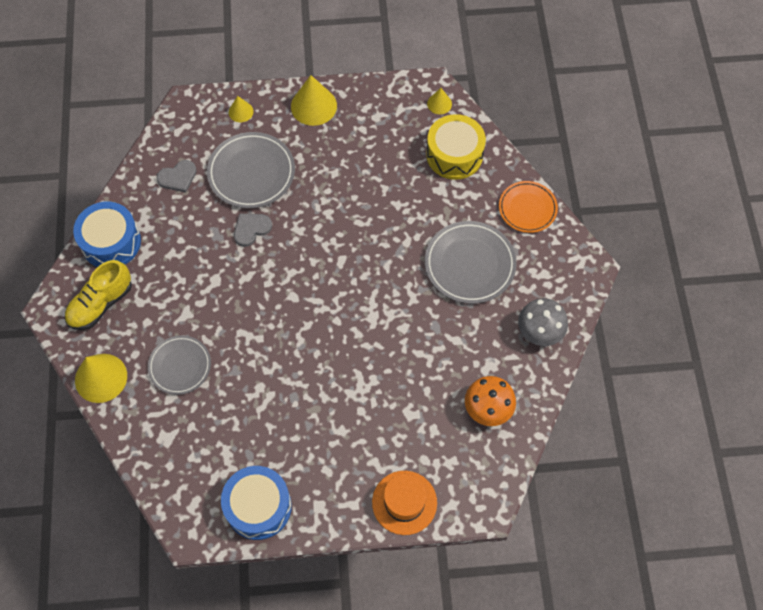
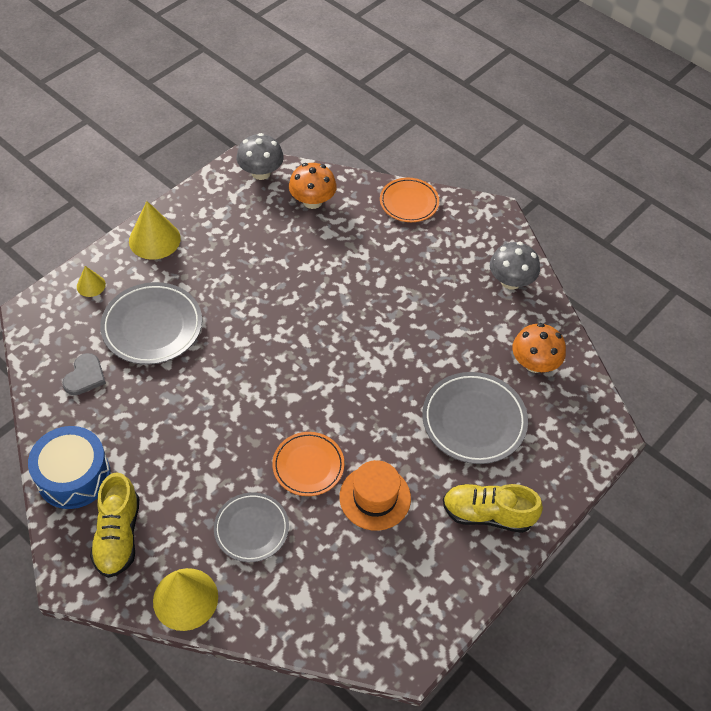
camera: 45 degrees left, 10 degrees down
blue drum [221,466,292,540] -> none
grey heart [234,213,272,247] -> none
orange hat [372,471,437,535] -> orange hat moved to [339,460,411,531]
grey plate [425,221,517,304] -> grey plate moved to [422,372,528,464]
yellow drum [426,114,486,180] -> orange mushroom [289,163,337,209]
yellow cone [427,88,452,114] -> grey mushroom [237,133,284,180]
none -> orange plate [272,432,344,496]
none -> yellow shoe [443,484,543,533]

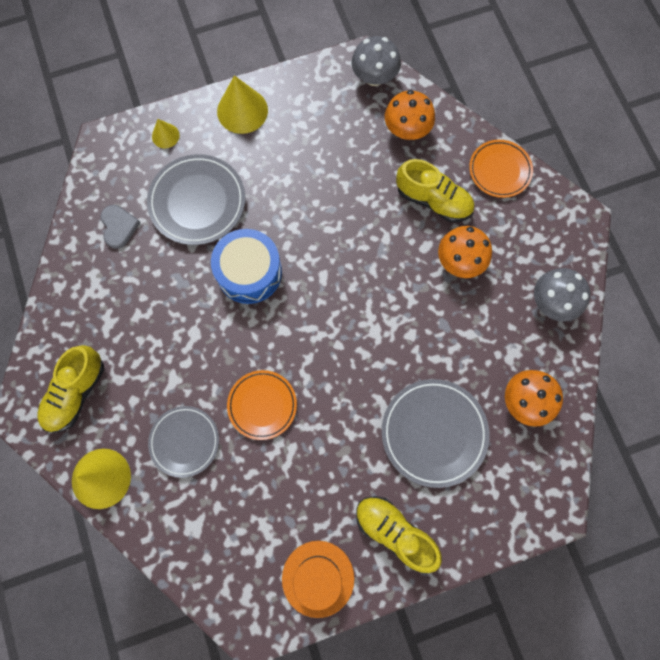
camera: 30 degrees right, 20 degrees up
blue drum [28,426,110,509] -> blue drum moved to [211,229,282,304]
grey heart [62,353,106,395] -> grey heart turned 60 degrees counterclockwise [100,205,141,249]
orange hat [339,460,411,531] -> orange hat moved to [282,541,354,618]
none -> yellow shoe [396,159,474,222]
none -> orange mushroom [438,226,492,278]

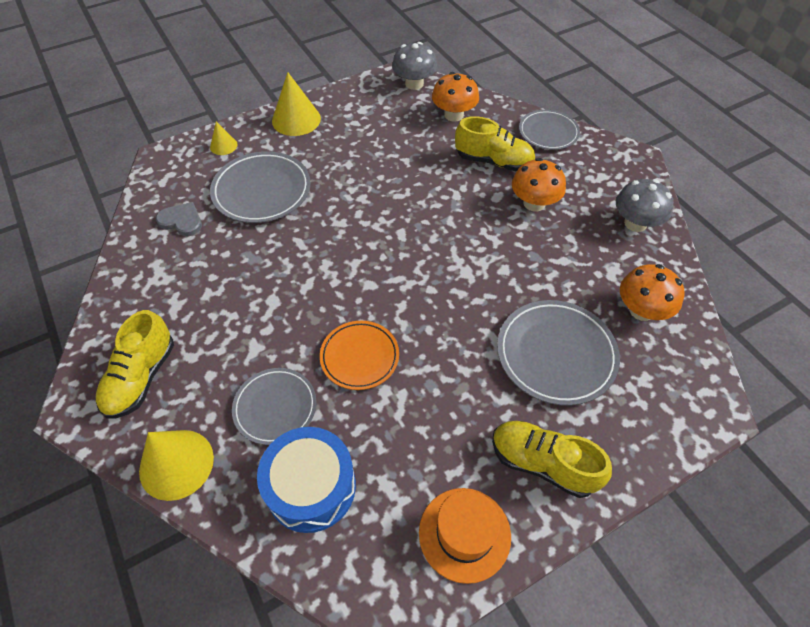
camera: 10 degrees left, 20 degrees down
grey heart [100,205,141,249] -> grey heart turned 45 degrees counterclockwise [156,202,202,236]
blue drum [211,229,282,304] -> blue drum moved to [257,427,356,533]
orange plate [469,140,533,198] -> grey plate [519,110,580,150]

